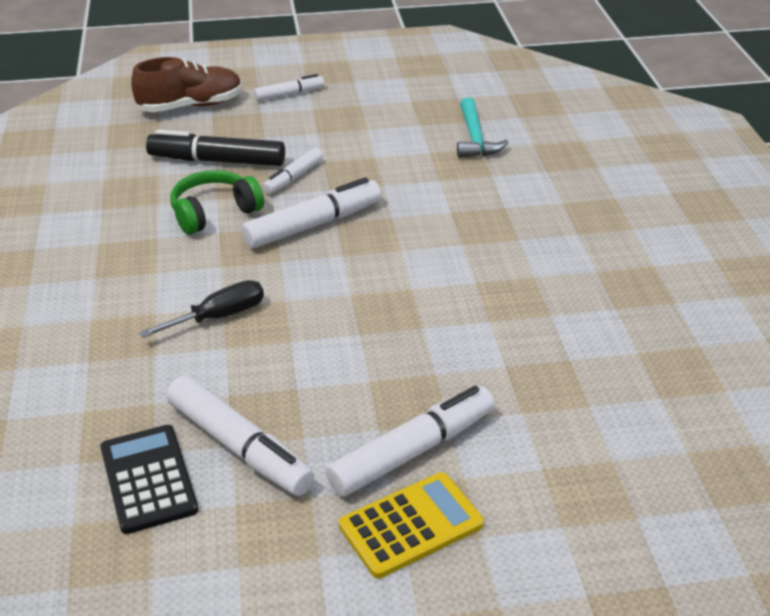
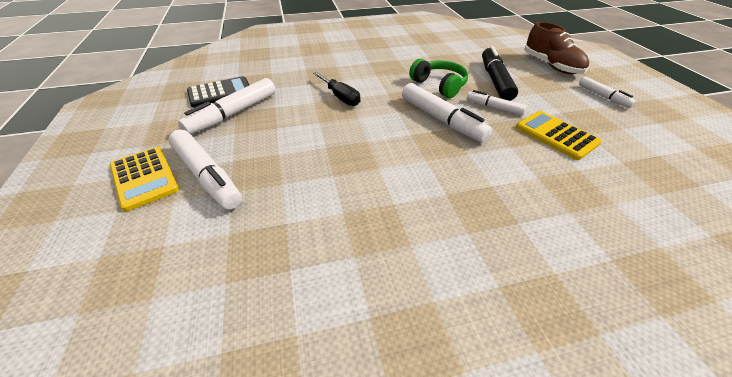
camera: 85 degrees right, 5 degrees up
turquoise hammer [457,97,509,158] -> none
none -> yellow calculator [516,111,601,160]

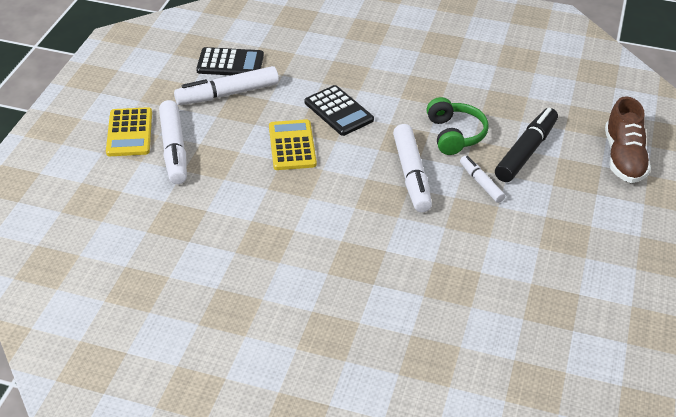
camera: 30 degrees right, 0 degrees up
black screwdriver [313,72,360,106] -> black calculator [305,85,374,136]
yellow calculator [516,111,601,160] -> yellow calculator moved to [269,119,317,170]
white marker [579,77,636,108] -> none

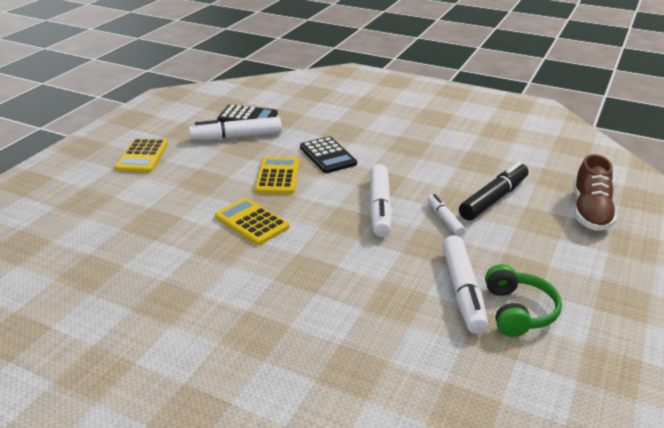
camera: 10 degrees right, 10 degrees down
white marker [159,100,187,184] -> white marker moved to [442,235,488,334]
green headphones [426,97,489,155] -> green headphones moved to [485,264,562,337]
none -> yellow calculator [215,198,290,245]

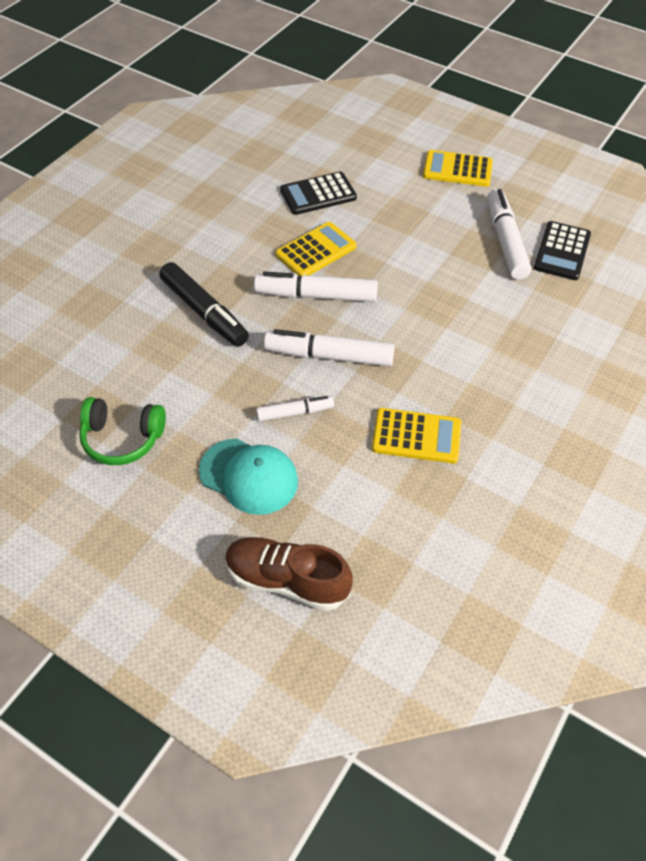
camera: 95 degrees right, 20 degrees up
yellow calculator [255,157,299,194] -> yellow calculator moved to [372,408,461,464]
black calculator [300,136,357,173] -> black calculator moved to [280,172,357,215]
white marker [442,235,488,334] -> white marker moved to [254,271,378,302]
black marker [459,162,528,220] -> black marker moved to [159,262,249,347]
none -> turquoise cap [199,438,298,515]

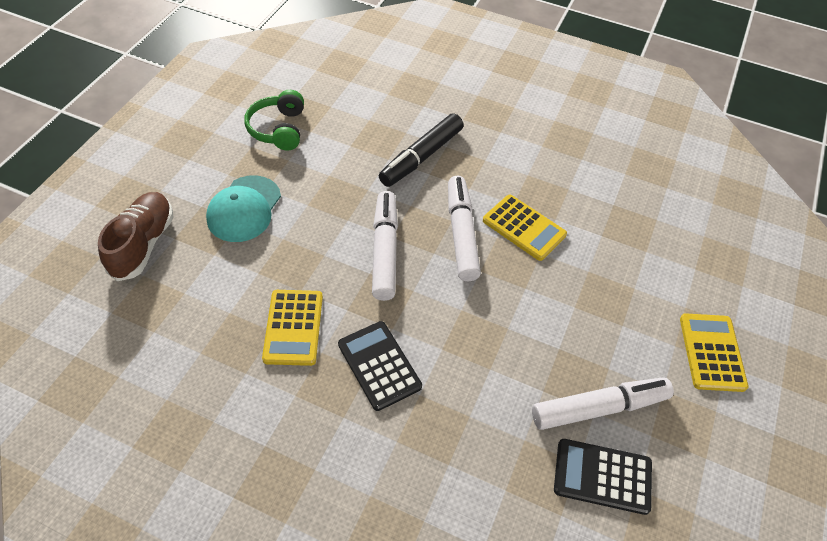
camera: 80 degrees right, 0 degrees up
white marker [256,396,334,421] -> none
black calculator [280,172,357,215] -> black calculator moved to [338,321,422,411]

